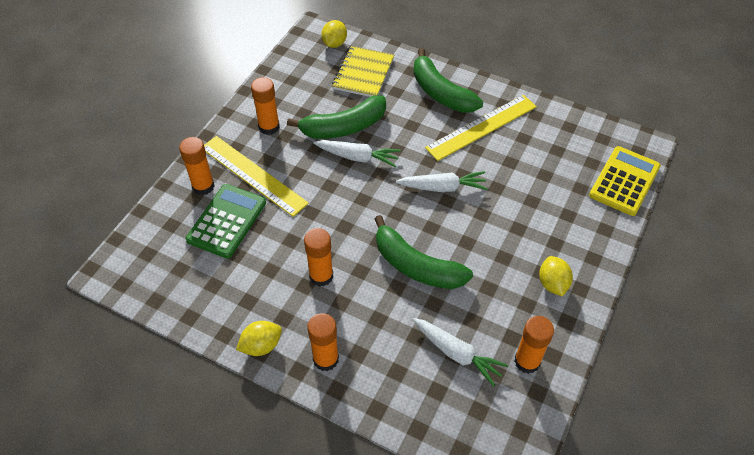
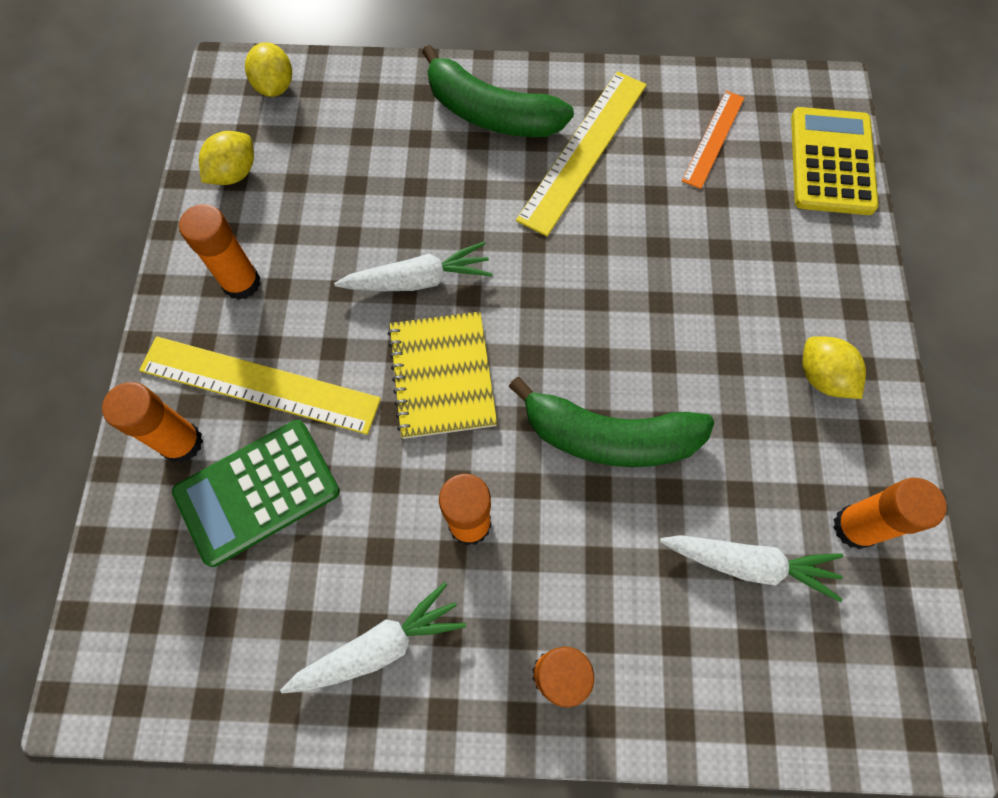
camera: 25 degrees left, 15 degrees up
green calculator [186,184,266,259] -> green calculator turned 120 degrees counterclockwise [172,420,340,567]
yellow lemon [236,321,282,356] -> yellow lemon moved to [199,131,254,185]
green banana [287,95,386,139] -> none
yellow notebook [332,46,394,97] -> yellow notebook moved to [388,311,497,439]
white carrot [396,171,488,192] -> white carrot moved to [280,582,466,693]
none -> orange ruler [682,91,745,189]

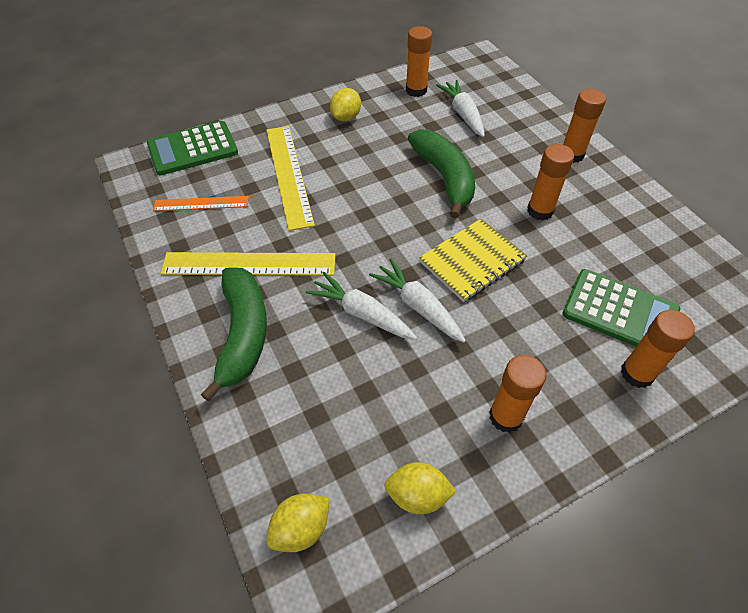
camera: 120 degrees left, 15 degrees down
yellow ruler [139,336,381,435] -> yellow ruler moved to [266,126,315,231]
white carrot [280,582,466,693] -> white carrot moved to [306,272,417,340]
yellow calculator [791,107,879,215] -> green calculator [147,121,238,175]

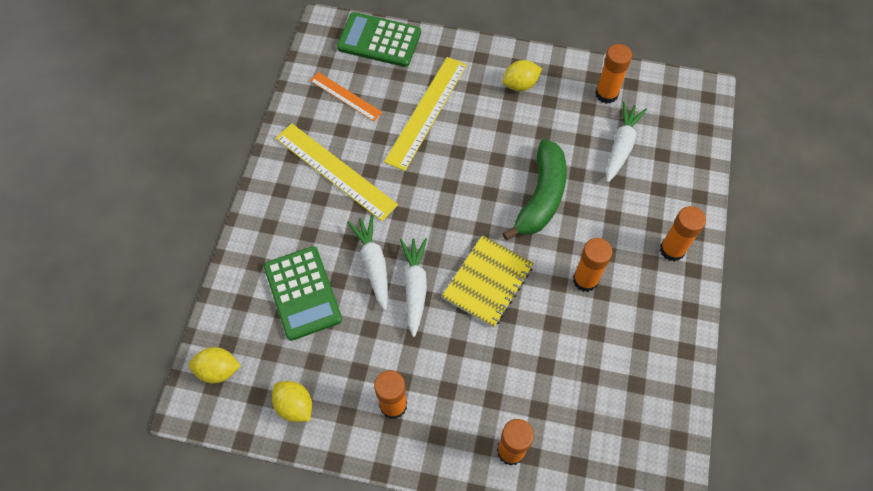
camera: 40 degrees right, 10 degrees up
green banana [200,268,267,402] -> none
yellow notebook [419,219,527,302] -> yellow notebook turned 60 degrees counterclockwise [442,235,534,328]
green calculator [562,269,680,347] -> green calculator moved to [264,246,342,341]

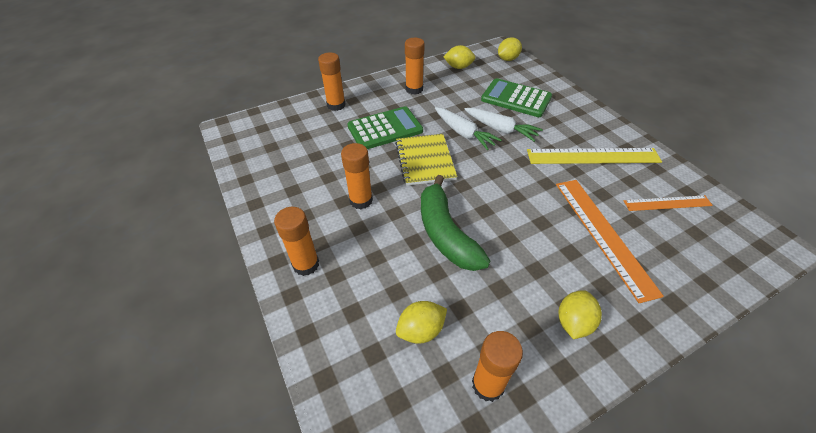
camera: 140 degrees right, 15 degrees down
green calculator [337,12,421,67] -> green calculator moved to [347,106,423,149]
yellow ruler [384,57,467,171] -> orange ruler [556,180,664,303]
white carrot [606,102,647,182] -> yellow lemon [396,301,447,344]

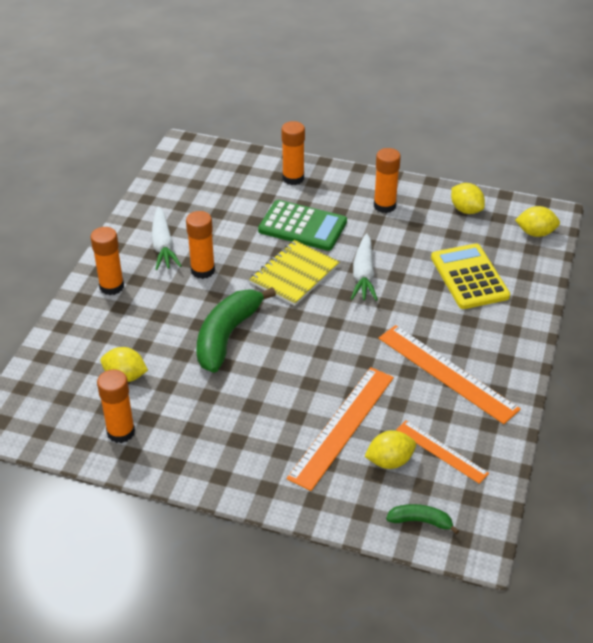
camera: 45 degrees right, 5 degrees down
white carrot [464,108,543,142] -> white carrot moved to [151,206,181,270]
green calculator [481,78,552,117] -> yellow calculator [431,243,510,309]
yellow ruler [527,148,662,164] -> orange ruler [379,325,521,424]
yellow lemon [559,290,602,339] -> yellow lemon moved to [364,430,416,469]
none -> green banana [386,504,459,534]

